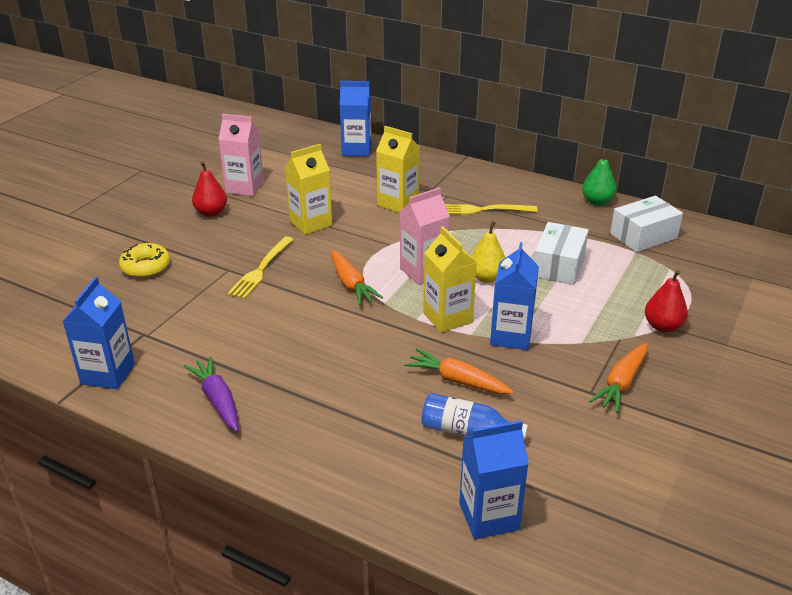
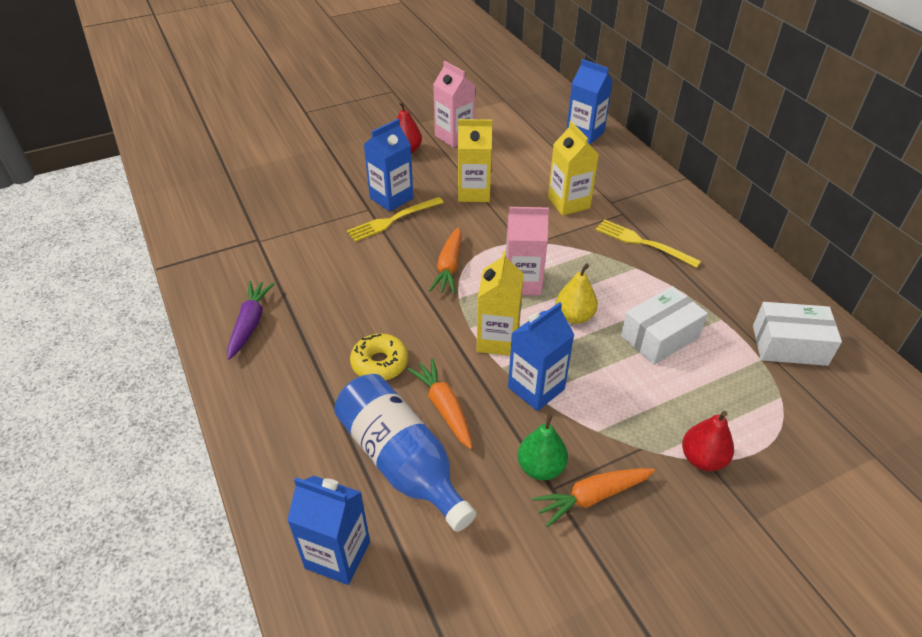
camera: 35 degrees right, 10 degrees up
blue carton [62,277,135,389] -> blue carton moved to [364,119,414,212]
yellow donut [119,243,170,278] -> yellow donut moved to [350,333,408,380]
blue bottle [421,393,528,439] -> blue bottle [334,374,476,532], size x1.70
green pear [582,149,617,206] -> green pear moved to [518,413,568,480]

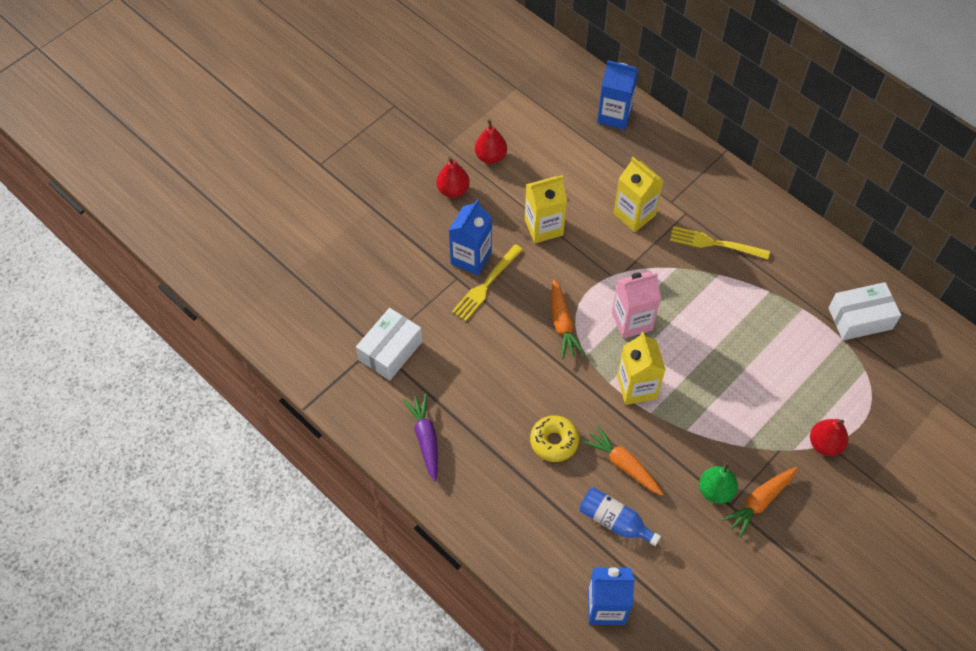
camera: 20 degrees left, 15 degrees up
blue bottle [334,374,476,532] -> blue bottle [579,488,661,546], size x0.59
pink carton [433,61,475,148] -> red pear [475,119,507,164]
blue carton [508,302,574,411] -> none
yellow pear [556,263,598,324] -> none
white box [621,286,708,365] -> white box moved to [356,308,423,381]

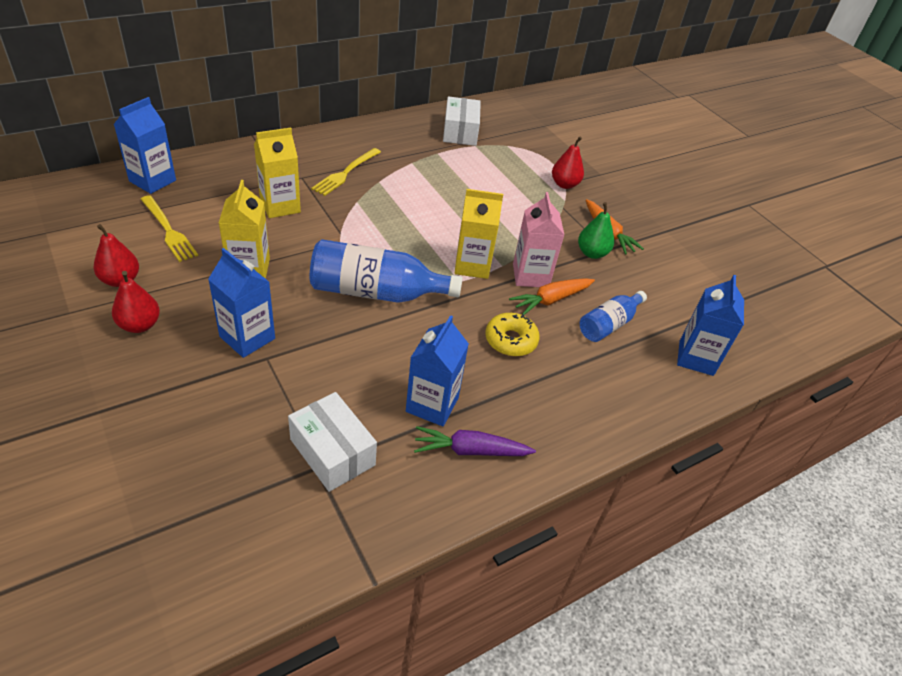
camera: 80 degrees left, 15 degrees down
yellow fork [452,244,523,321] -> yellow fork moved to [141,195,198,262]
orange carrot [551,279,585,359] -> blue bottle [310,239,463,303]
pink carton [612,271,661,339] -> pink carton moved to [513,192,564,287]
none -> blue carton [406,315,469,427]

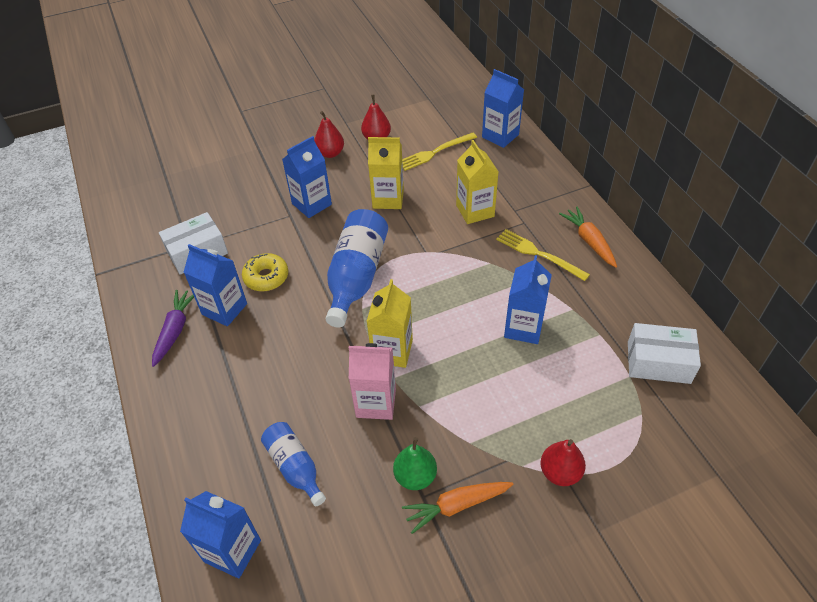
camera: 105 degrees right, 5 degrees up
yellow donut [485,313,540,356] -> yellow donut moved to [242,253,288,292]
orange carrot [509,278,595,315] -> orange carrot moved to [559,206,617,268]
none -> blue carton [504,255,552,344]

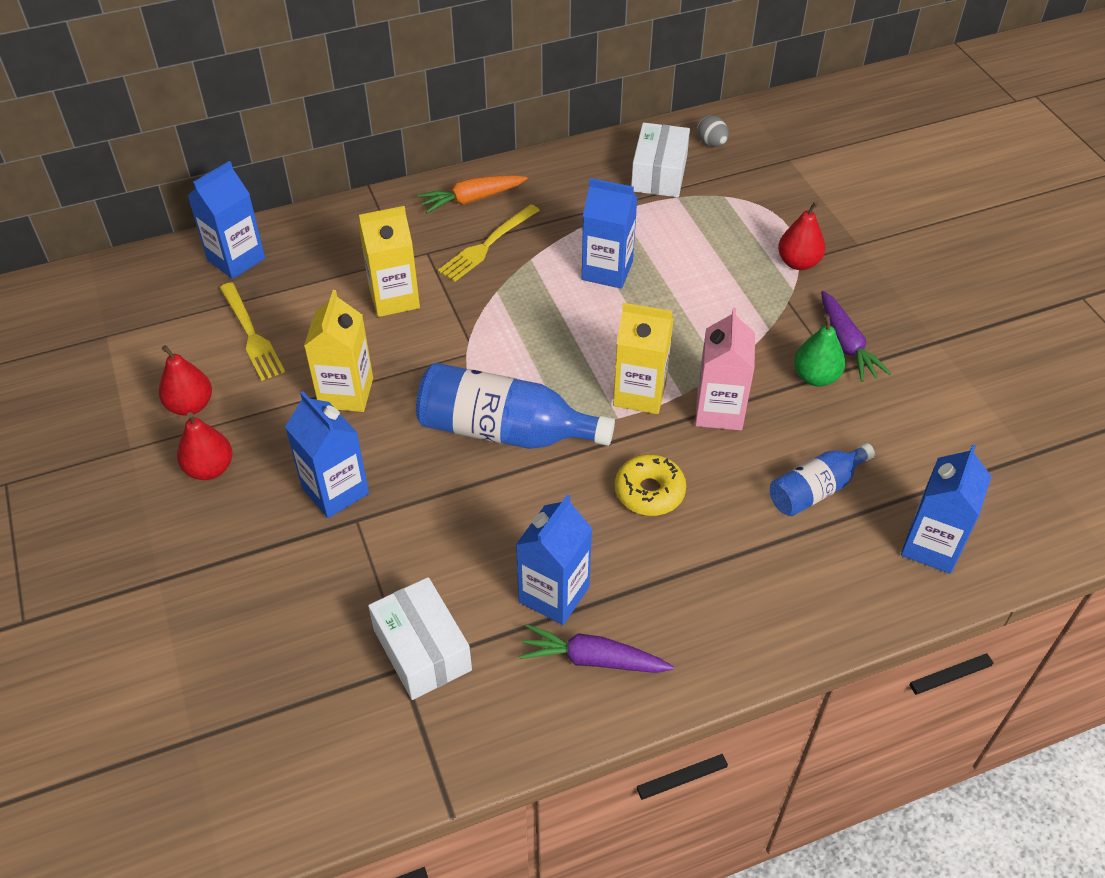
camera: 90 degrees left, 0 degrees up
yellow donut [242,253,288,292] -> yellow donut moved to [615,454,686,516]
orange carrot [402,482,514,534] -> purple carrot [821,291,891,382]
none -> grey egg [697,115,729,147]

